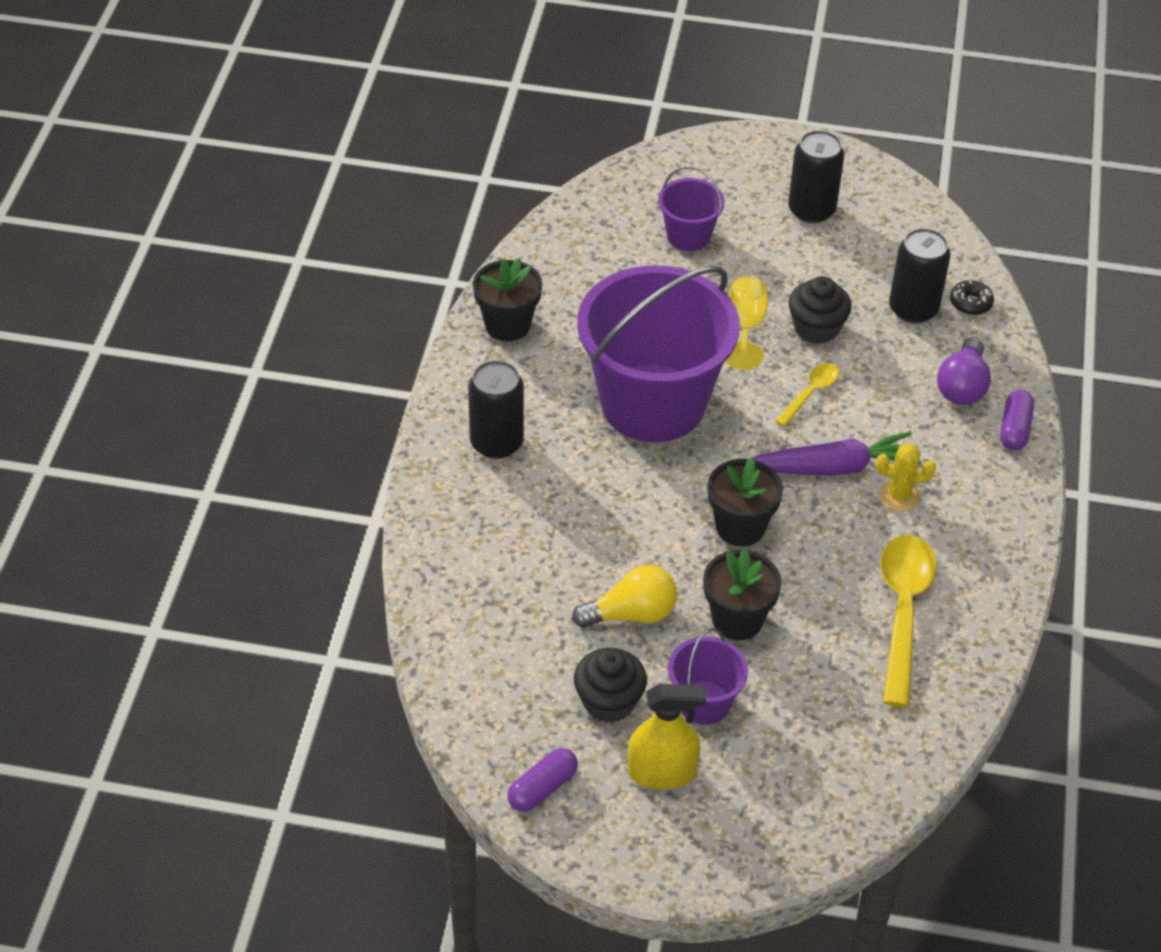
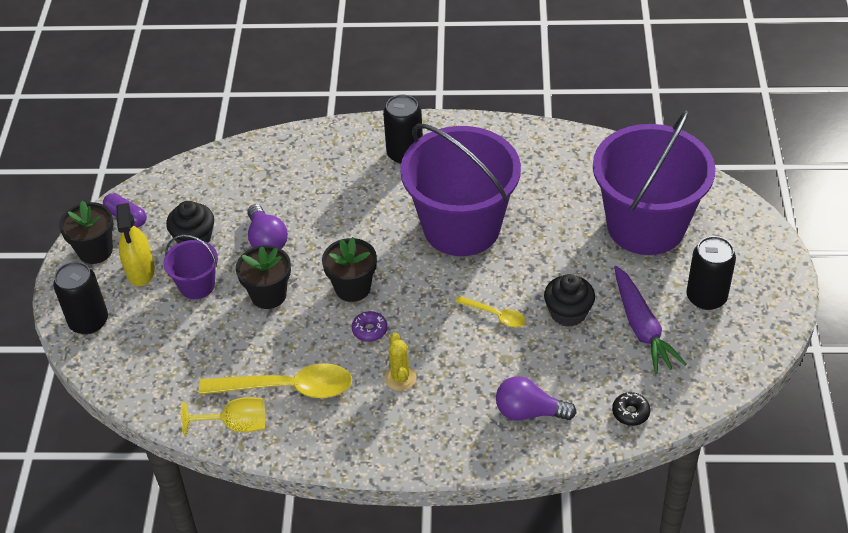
camera: 85 degrees right, 0 degrees up
black flower pot [473,258,542,341] -> black flower pot moved to [59,201,114,264]
yellow light bulb [572,565,677,628] -> purple light bulb [247,204,288,249]
purple bucket [658,166,725,251] -> purple bucket [593,111,715,255], size x2.23
yellow goblet [725,276,768,370] -> yellow goblet moved to [181,397,265,436]
purple carrot [753,431,921,476] -> purple carrot moved to [614,266,686,374]
black can [889,228,951,323] -> black can moved to [53,262,108,335]
purple capsule [1000,390,1034,451] -> none
none -> purple donut [352,311,387,342]

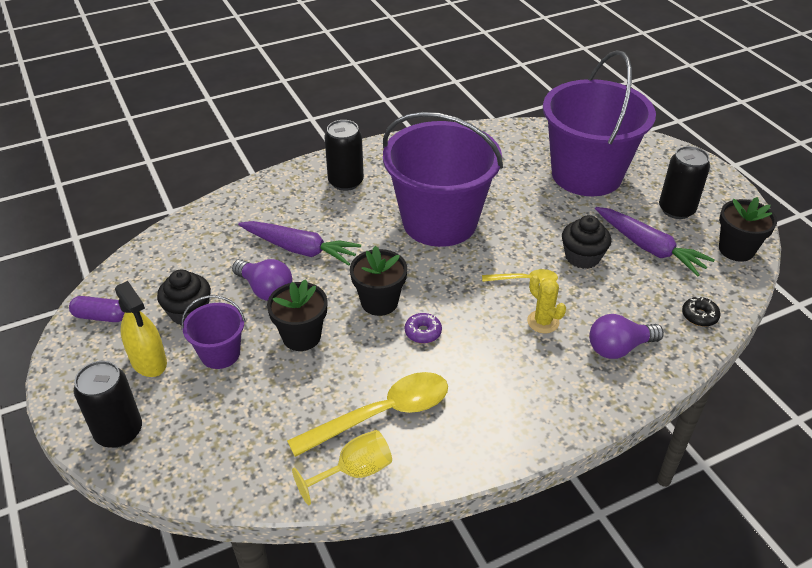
camera: 30 degrees left, 5 degrees down
black flower pot [59,201,114,264] -> black flower pot moved to [719,197,777,262]
yellow cactus [385,333,416,391] -> yellow cactus moved to [527,275,566,333]
none -> purple carrot [238,221,361,265]

